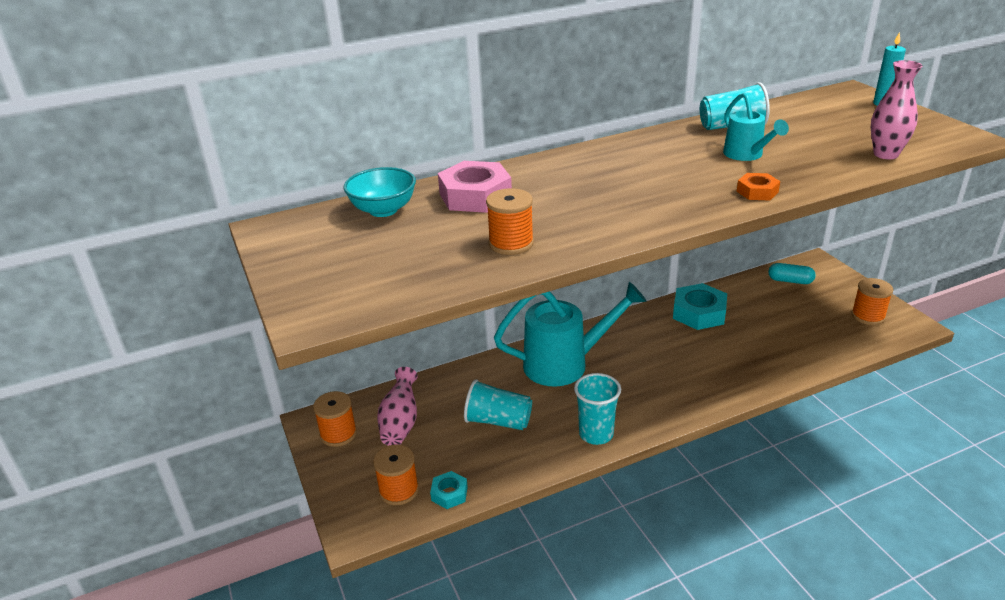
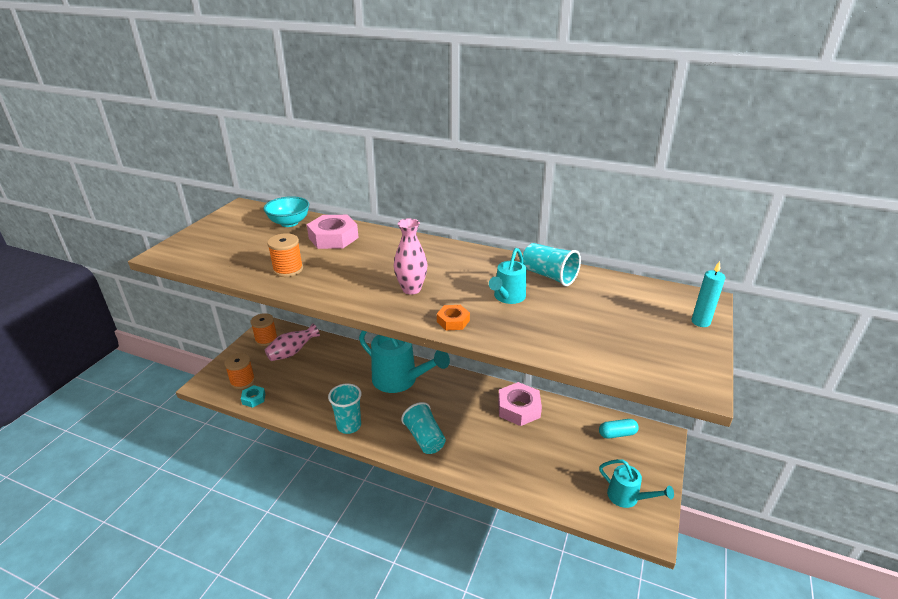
camera: 45 degrees right, 0 degrees up
turquoise cup [464,379,532,430] -> turquoise cup moved to [401,402,446,454]
turquoise nut [673,283,727,330] -> pink nut [498,382,542,426]
turquoise capsule [768,263,816,284] -> turquoise capsule turned 75 degrees counterclockwise [599,419,639,439]
orange spool [851,278,893,325] -> turquoise watering can [599,459,674,508]
pink vase [871,60,923,159] -> pink vase moved to [394,218,428,295]

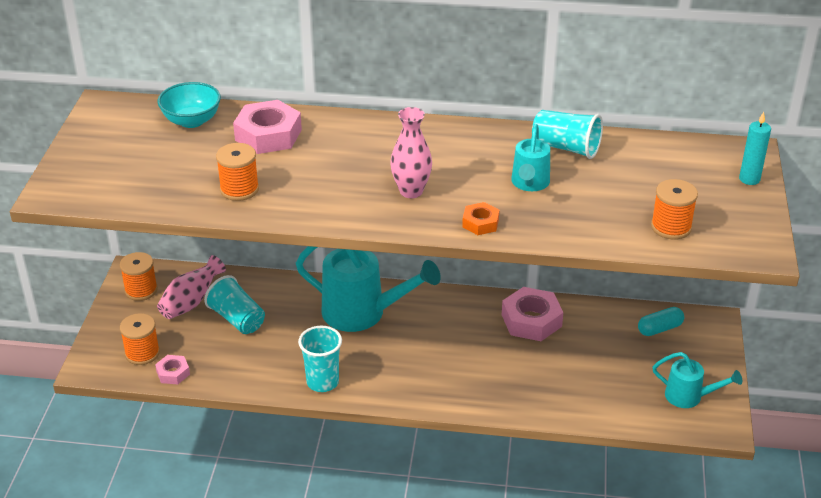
camera: 15 degrees left, 5 degrees up
turquoise nut [241,385,265,408] -> pink nut [155,355,190,384]
turquoise cup [401,402,446,454] -> turquoise cup moved to [204,275,265,334]
none -> orange spool [651,179,698,240]

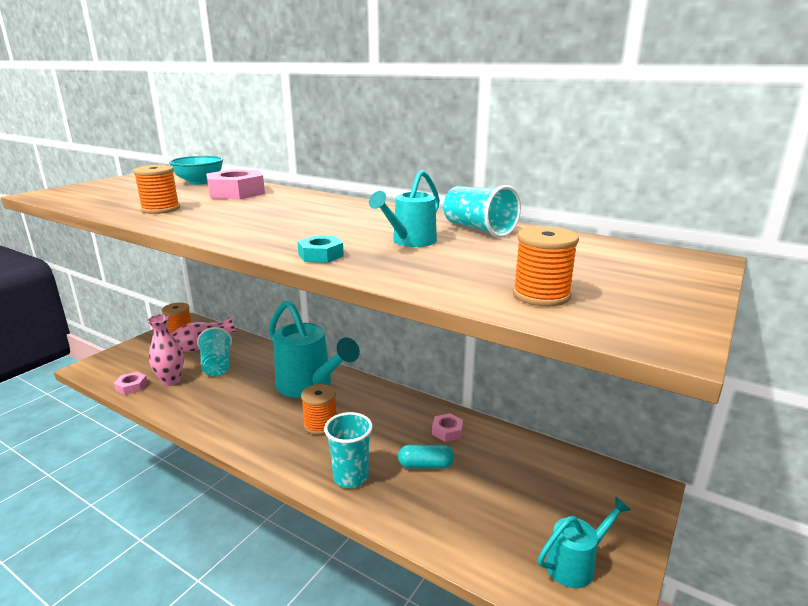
camera: 25 degrees right, 15 degrees down
orange spool [120,313,160,365] -> orange spool moved to [301,384,336,435]
turquoise cup [298,326,342,392] -> turquoise cup moved to [324,412,373,488]
pink vase [390,107,432,198] -> pink vase moved to [147,314,184,386]
orange nut [462,202,499,235] -> turquoise nut [297,236,344,263]
pink nut [502,287,564,341] -> pink nut [432,413,463,442], size x0.53
turquoise capsule [638,307,684,336] -> turquoise capsule moved to [398,445,454,468]
turquoise watering can [652,352,742,408] -> turquoise watering can turned 75 degrees counterclockwise [538,496,631,588]
turquoise candle [739,112,771,185] -> none

